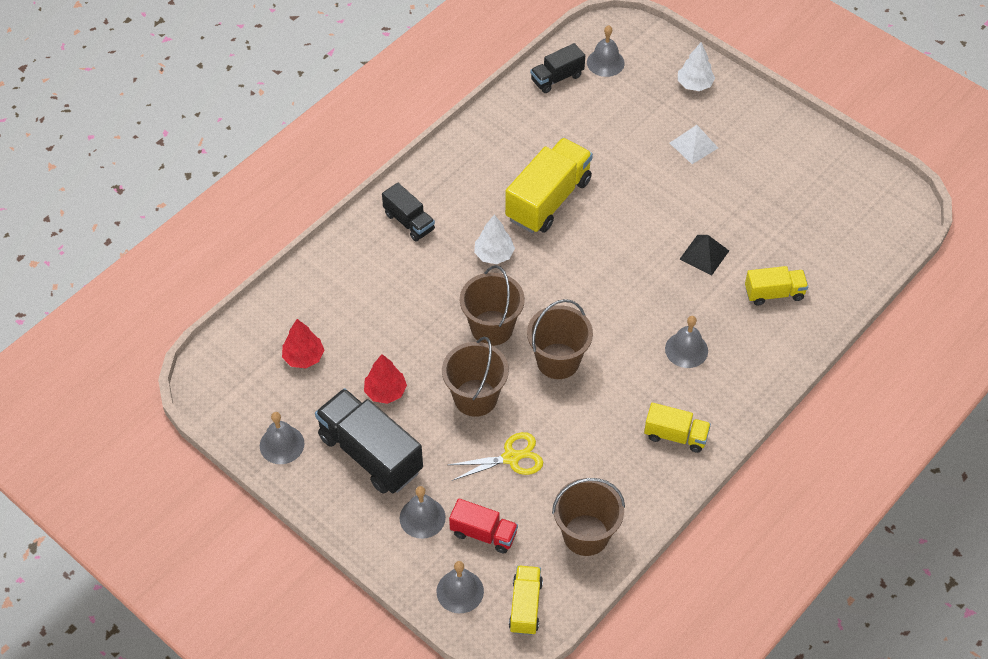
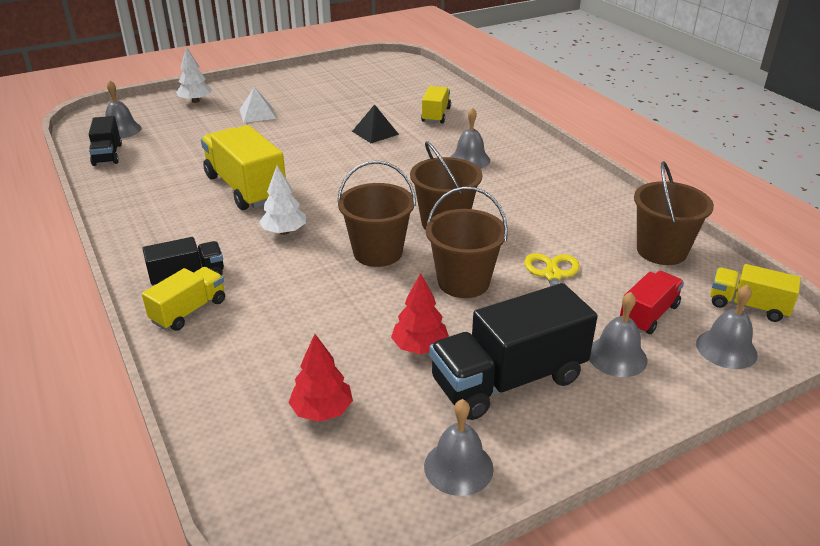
camera: 70 degrees left, 20 degrees down
yellow truck [644,403,711,453] -> yellow truck moved to [142,267,225,331]

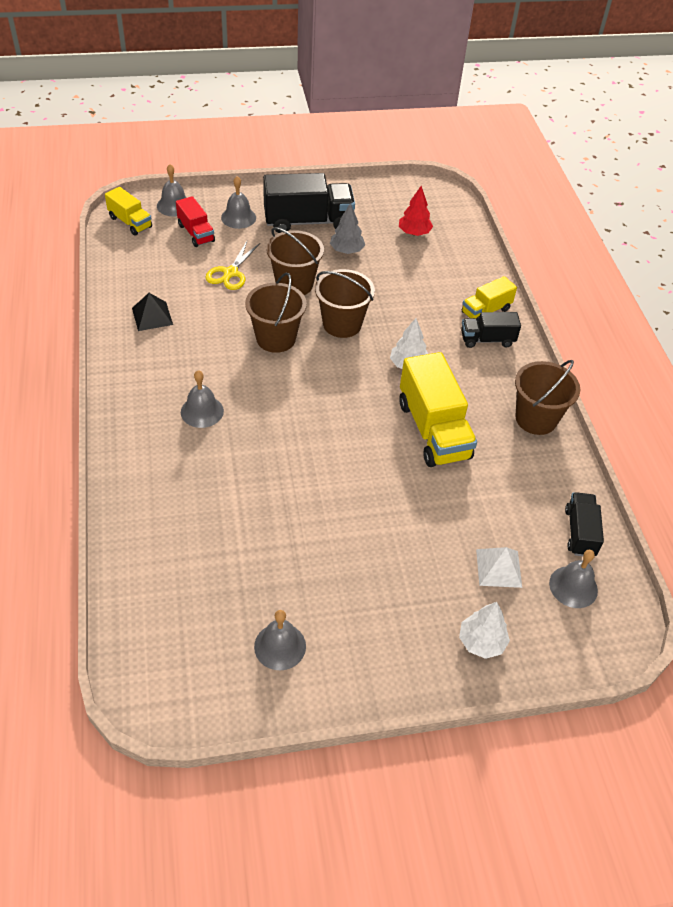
camera: 165 degrees left, 15 degrees up
white pyramid [240,87,276,123] -> white pyramid moved to [476,547,522,588]
black pyramid [352,104,399,143] -> black pyramid moved to [132,293,173,331]
red tree [391,273,449,354] -> grey tree [330,203,365,254]
yellow truck [421,86,451,124] -> none
grey bell [424,399,494,496] -> grey bell moved to [254,610,306,670]
red truck [620,271,684,334] -> red truck turned 90 degrees counterclockwise [176,196,215,247]
brown bucket [634,161,714,265] -> brown bucket moved to [515,360,580,435]

